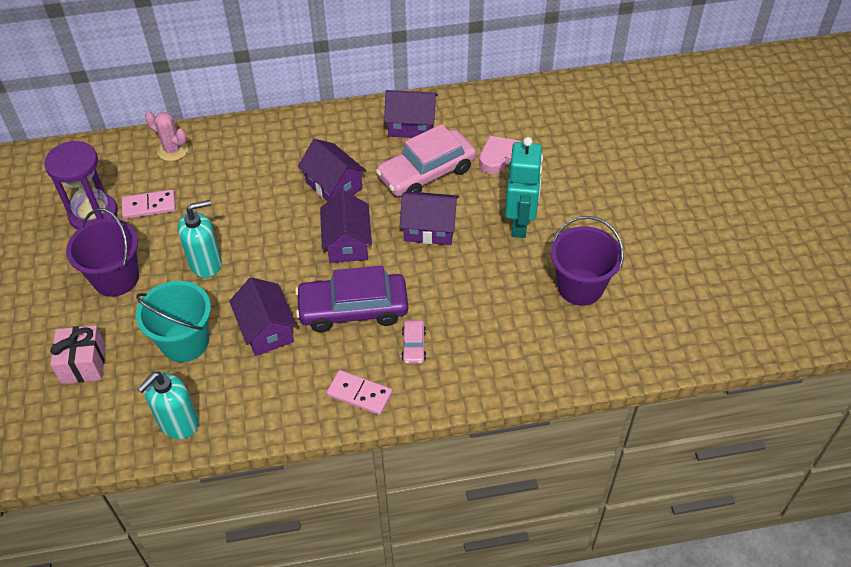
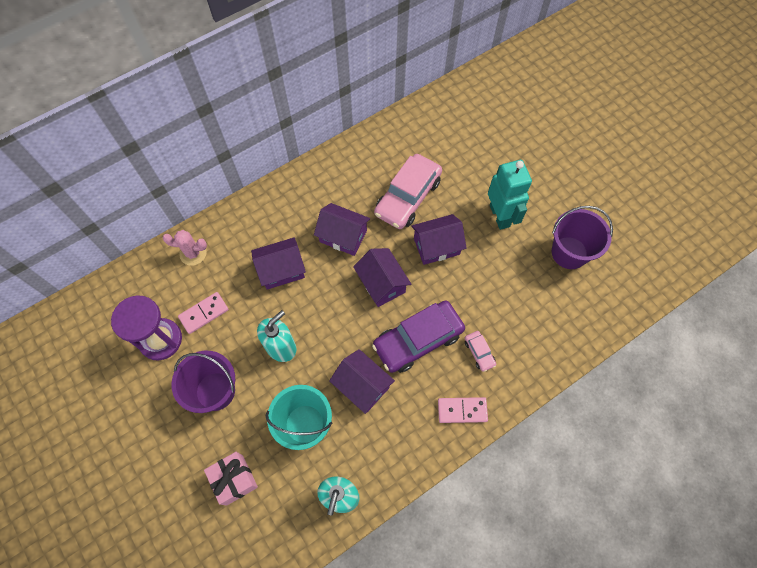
camera: 25 degrees left, 15 degrees up
purple house [384,90,438,138] -> purple house moved to [251,237,306,290]
pink heart [479,136,521,174] -> none

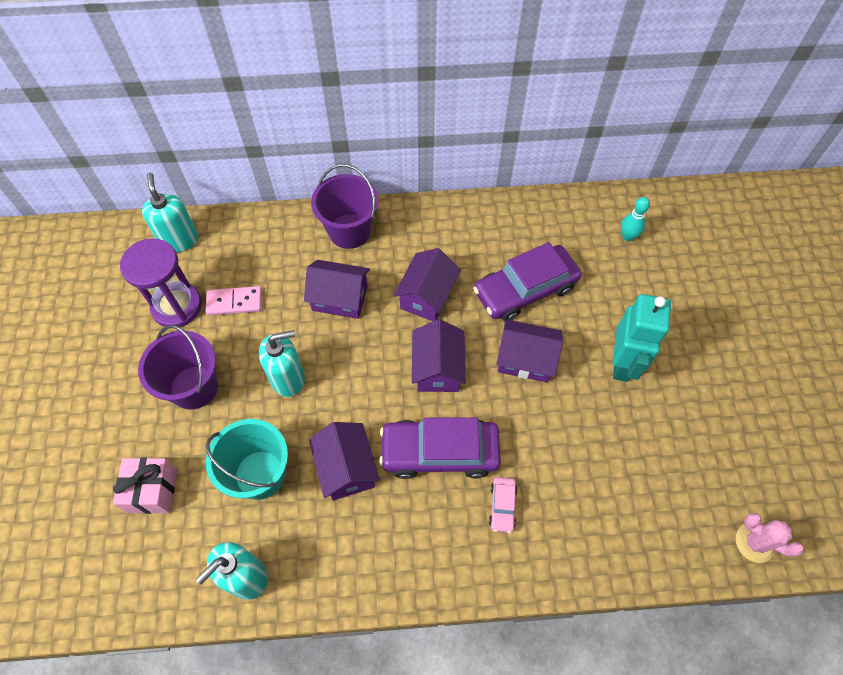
camera: 30 degrees right, 5 degrees down
pink cactus [162,230,207,266] -> pink cactus moved to [736,513,804,563]
purple house [314,203,370,256] -> purple house turned 60 degrees clockwise [393,248,461,321]
pink car [374,154,442,229] -> purple car [473,242,581,321]
pink domino [438,397,488,423] -> none
purple bucket [552,206,613,269] -> purple bucket moved to [311,164,379,249]
none -> turquoise soap dispenser [142,173,198,253]
none -> turquoise bowling pin [621,197,650,241]

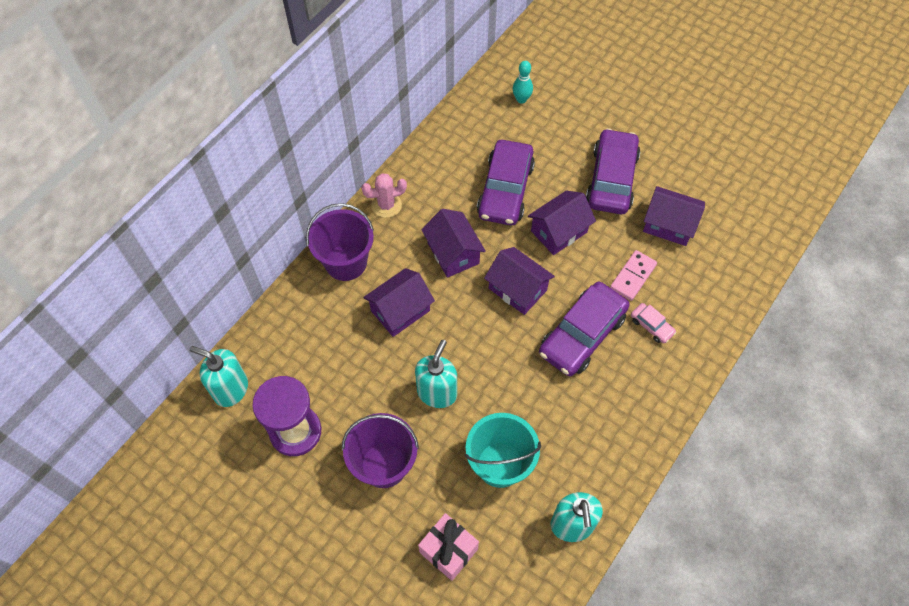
camera: 50 degrees left, 0 degrees up
pink domino [206,286,262,315] -> pink domino moved to [610,250,657,301]
purple house [309,422,380,501] -> purple house moved to [643,186,705,246]
turquoise robot [613,294,671,382] -> purple car [586,128,640,214]
pink cactus [736,513,804,563] -> pink cactus moved to [361,173,407,218]

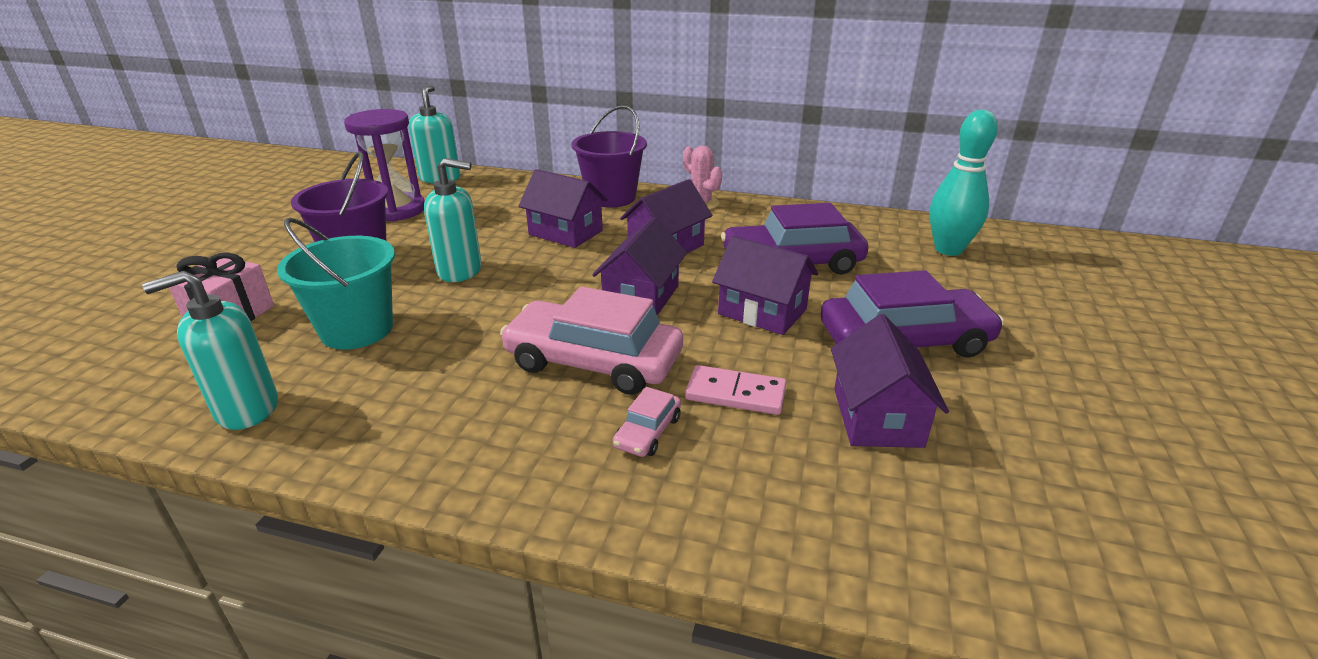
camera: 70 degrees right, 30 degrees down
turquoise bowling pin [513,61,533,104] -> turquoise bowling pin [929,110,998,256], size x1.76
purple car [539,282,630,376] -> pink car [500,287,683,395]

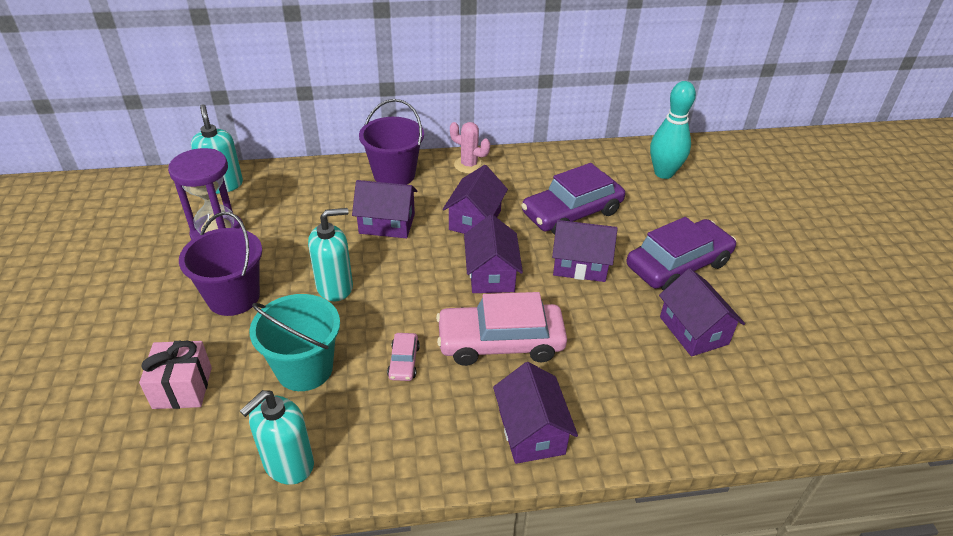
camera: 25 degrees left, 10 degrees up
pink car [613,387,681,457] -> pink car moved to [387,333,420,381]
pink domino [685,365,787,415] -> none
none -> purple house [493,362,578,464]

